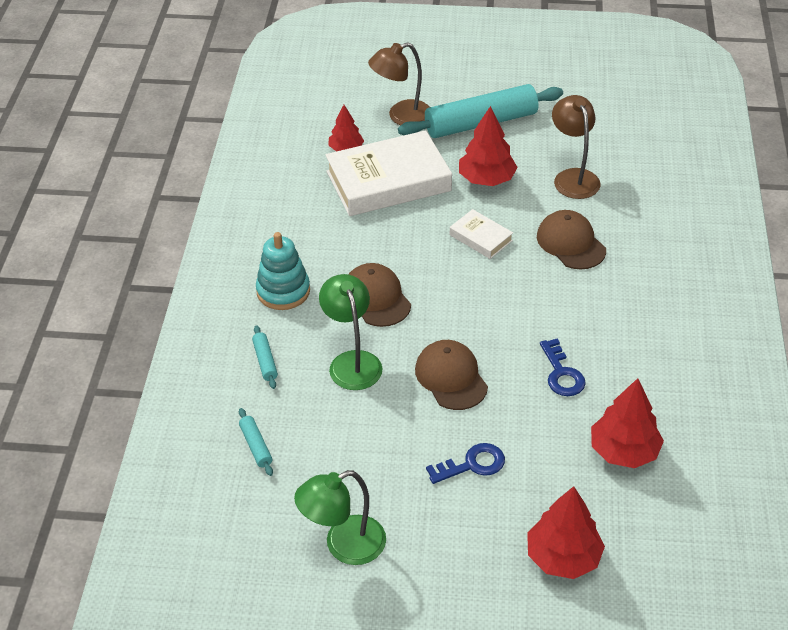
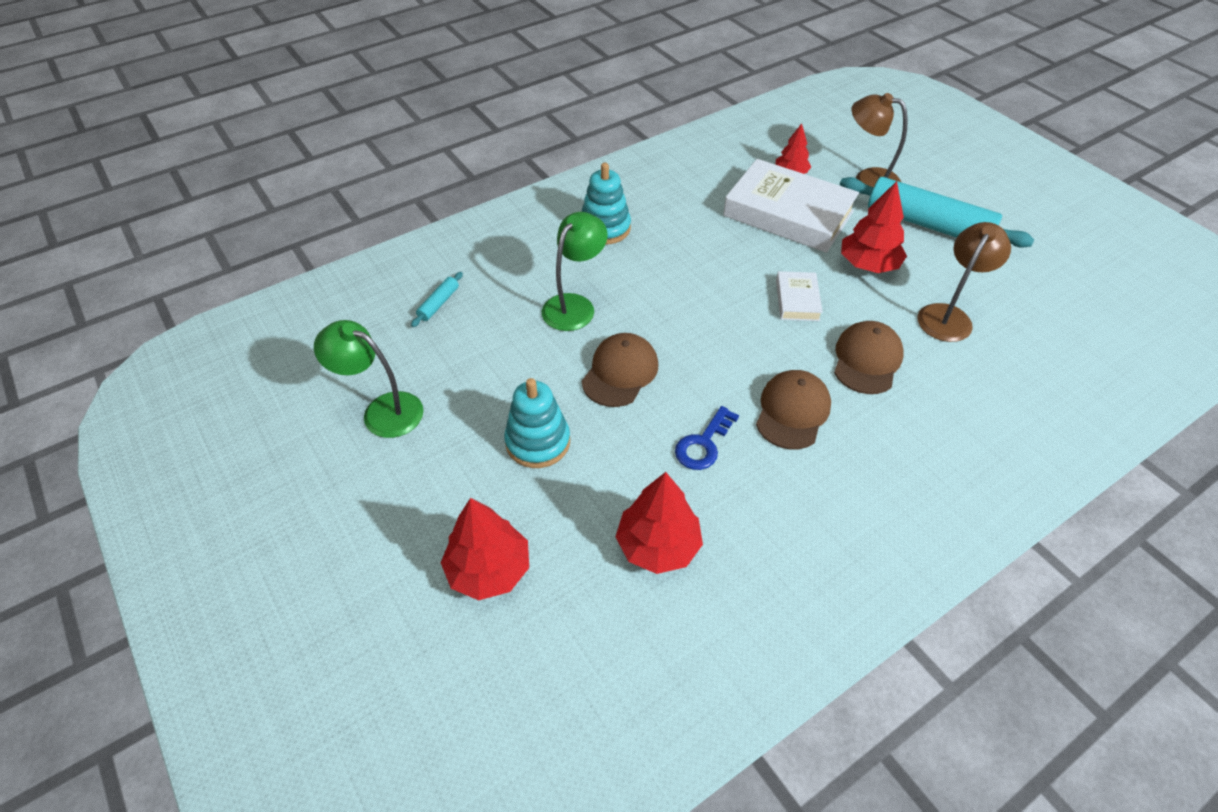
camera: 50 degrees right, 5 degrees up
turquoise rolling pin [252,325,278,389] -> none
brown cap [349,263,411,327] -> brown cap moved to [756,370,831,449]
blue key [426,443,505,484] -> turquoise stacking toy [504,378,570,468]

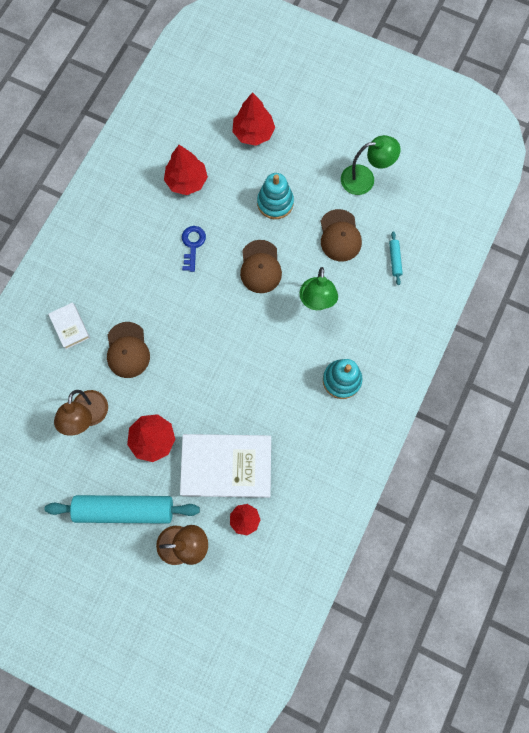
camera: 150 degrees right, 25 degrees up
brown cap [756,370,831,449] -> brown cap moved to [321,209,362,261]
white book [776,271,823,321] -> white book moved to [48,302,90,349]

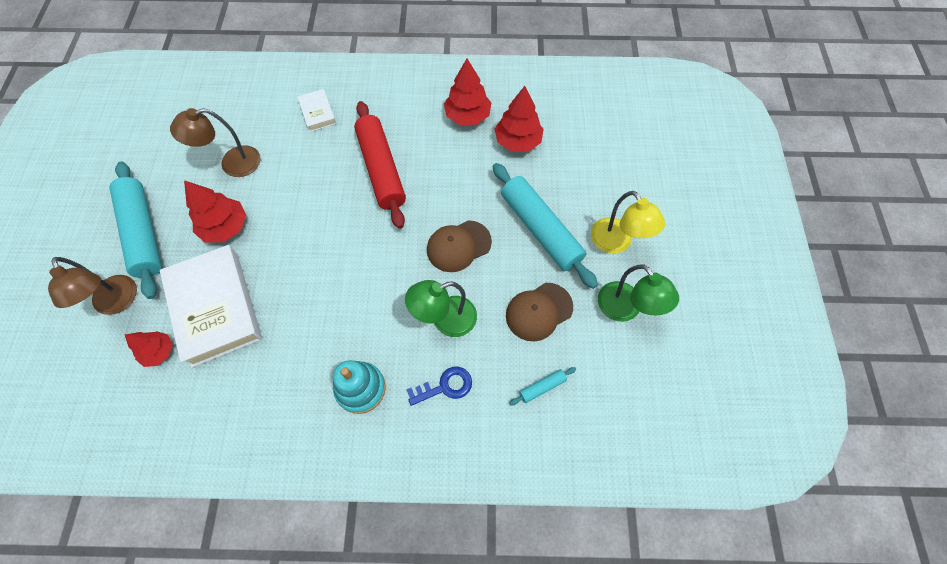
camera: 65 degrees right, 10 degrees down
white book [48,302,90,349] -> white book turned 60 degrees counterclockwise [297,89,337,132]
brown cap [107,322,150,378] -> none
blue key [182,226,206,272] -> blue key moved to [406,366,472,406]
red tree [232,92,275,146] -> red tree moved to [444,59,491,125]
turquoise stacking toy [257,173,294,219] -> turquoise rolling pin [493,163,598,289]
none -> red rolling pin [354,101,406,229]
none -> yellow lamp [591,191,665,254]

